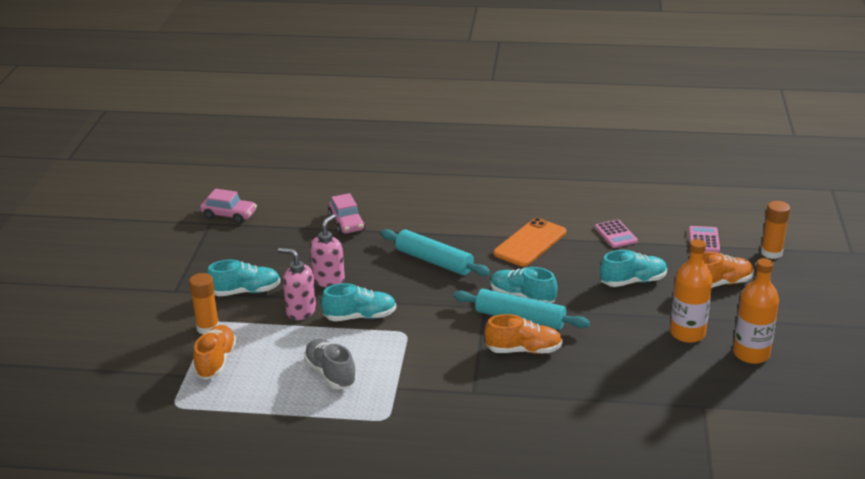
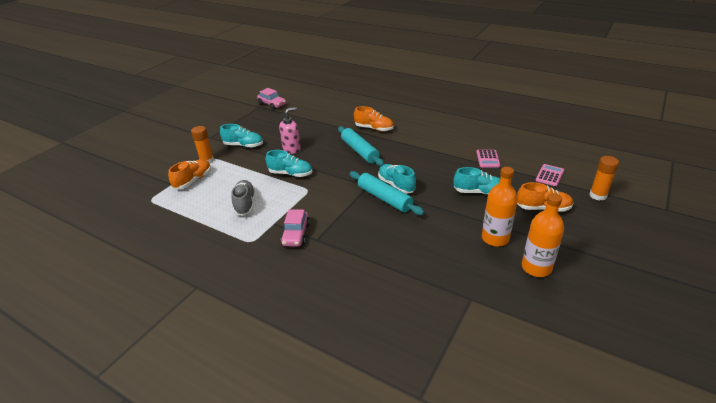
camera: 25 degrees right, 5 degrees up
pink soap dispenser [278,248,316,320] -> none
pink car [328,193,365,235] -> pink car moved to [280,209,310,247]
orange shoe [485,314,563,354] -> orange shoe moved to [354,106,394,131]
orange phone [493,218,566,266] -> none

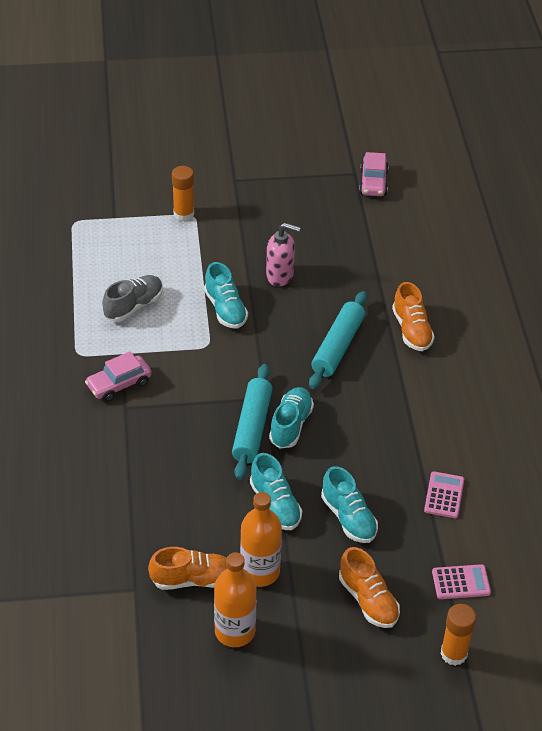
camera: 50 degrees right, 10 degrees up
orange shoe [168,159,211,189] -> orange shoe moved to [148,547,228,590]
turquoise shoe [220,124,263,148] -> turquoise shoe moved to [250,453,302,530]
pink calculator [477,150,500,167] -> pink calculator turned 135 degrees clockwise [424,471,464,518]

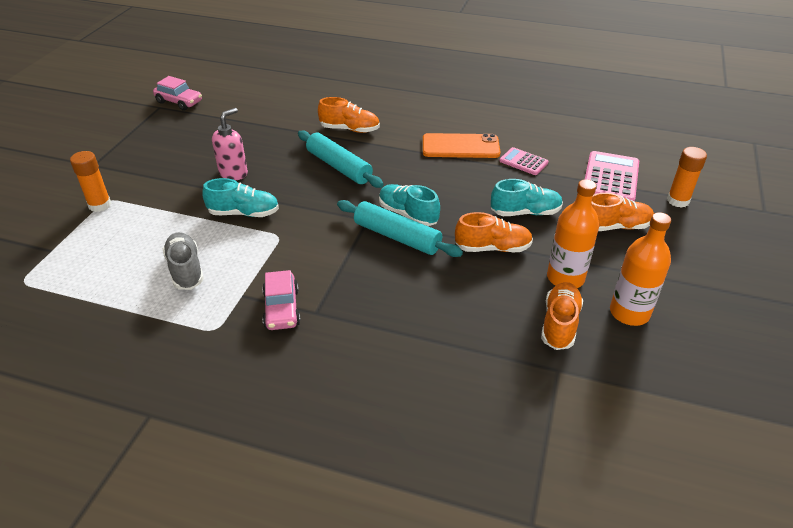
camera: 65 degrees left, 5 degrees down
turquoise shoe [250,453,302,530] -> orange shoe [455,212,533,252]
pink calculator [432,564,491,599] -> pink calculator [585,151,639,202], size x1.73
none -> orange phone [423,133,500,158]

